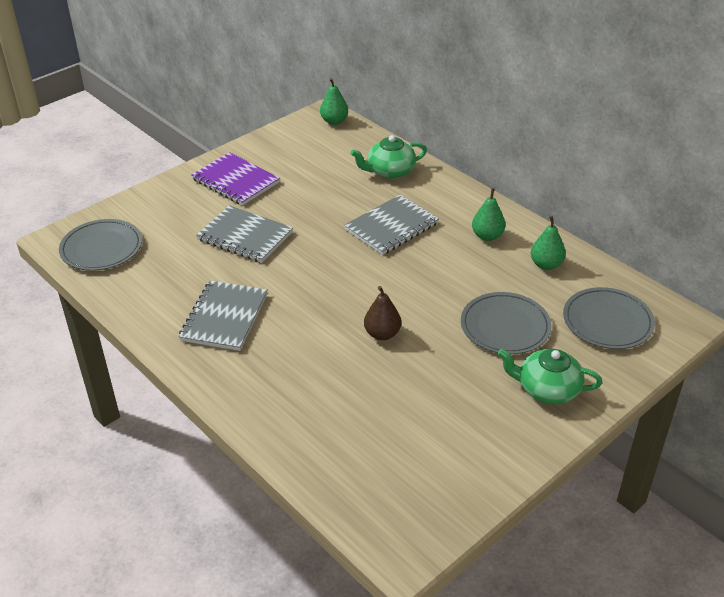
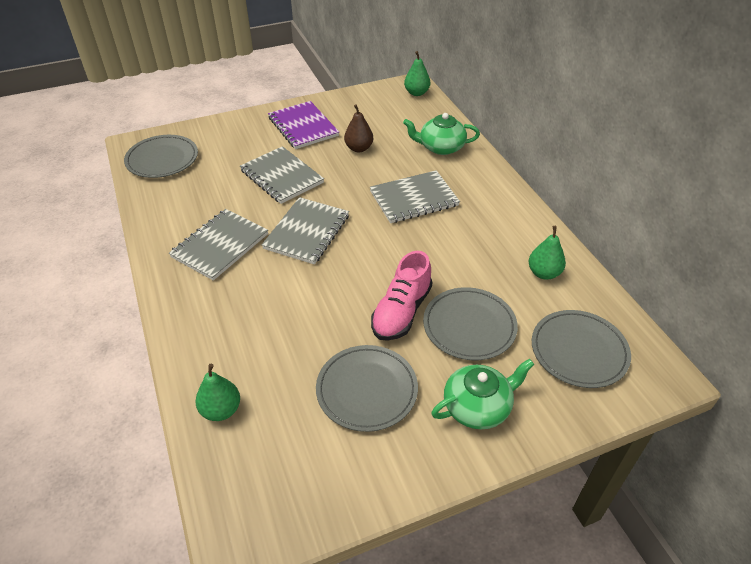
camera: 20 degrees right, 5 degrees up
brown pear [364,286,401,340] -> brown pear moved to [344,104,373,152]
green pear [472,188,506,241] -> green pear moved to [195,364,240,421]
green teapot [498,349,603,404] -> green teapot turned 120 degrees clockwise [431,359,534,429]
none -> grey notebook [262,197,349,264]
none -> grey plate [316,345,418,432]
none -> pink shoe [371,251,432,341]

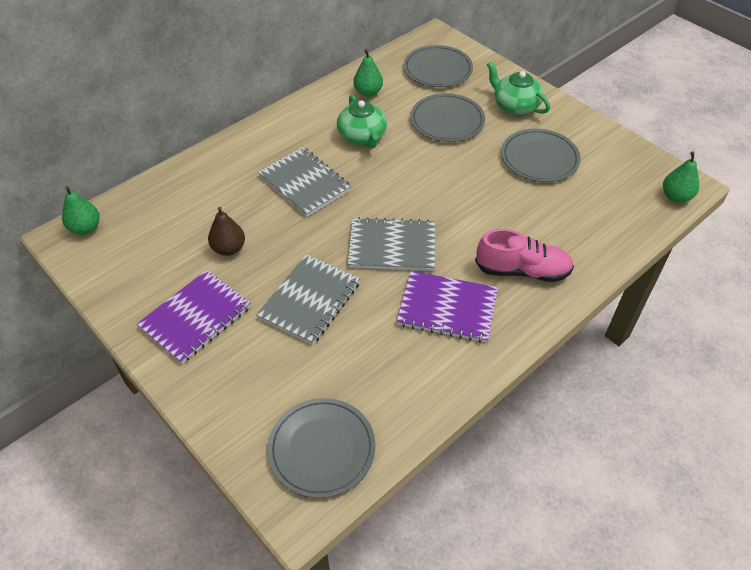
camera: 110 degrees left, 5 degrees up
grey notebook [169,209,268,281] -> purple notebook [396,271,498,343]
green pear [195,364,240,421] -> green pear moved to [663,151,699,203]
pink shoe [371,251,432,341] -> pink shoe moved to [475,229,574,282]
green teapot [403,113,480,155] -> green teapot moved to [337,95,387,149]

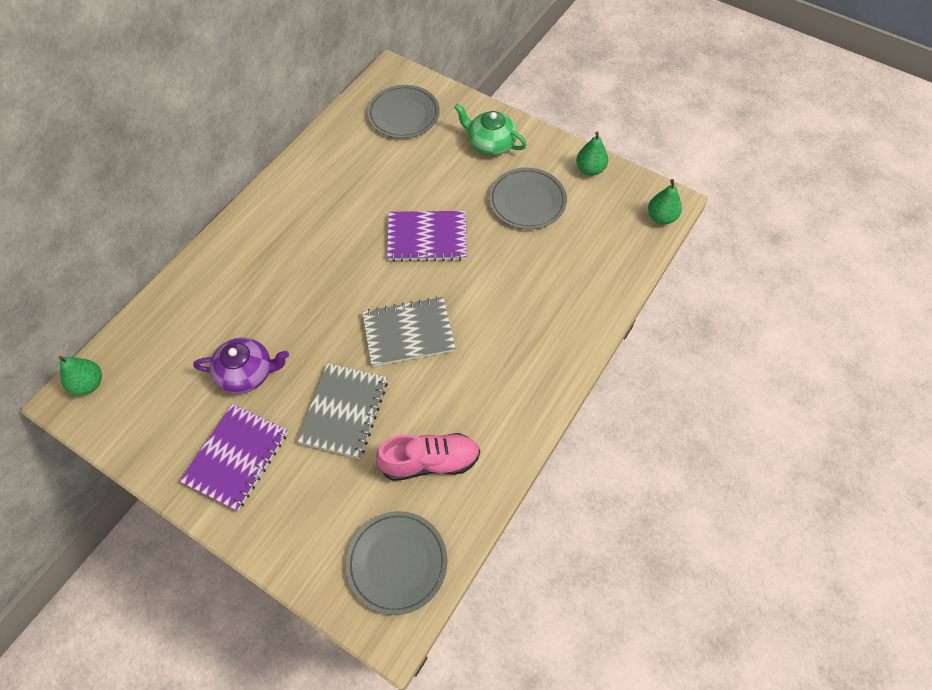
camera: 15 degrees left, 10 degrees up
brown pear [208,207,245,256] -> purple teapot [193,337,289,394]
grey notebook [258,147,352,217] -> none
green teapot [337,95,387,149] -> none
green pear [353,49,383,97] -> green pear moved to [576,132,608,176]
purple notebook [396,271,498,343] -> purple notebook moved to [387,211,467,262]
grey plate [410,93,485,142] -> none
pink shoe [475,229,574,282] -> pink shoe moved to [376,433,480,481]

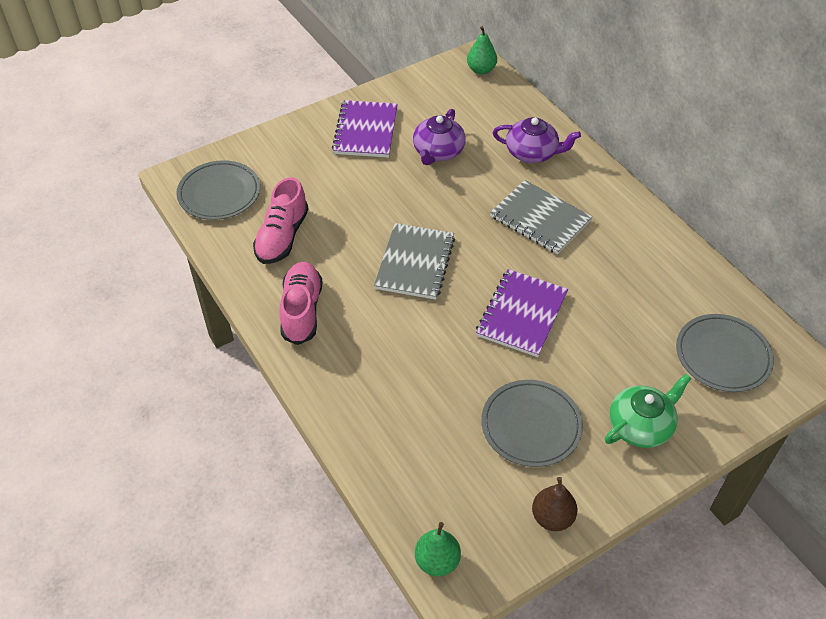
camera: 115 degrees right, 10 degrees down
purple notebook [179,404,288,511] -> purple notebook turned 45 degrees clockwise [332,100,398,158]
grey notebook [297,363,388,459] -> grey notebook moved to [490,180,592,254]
green pear [576,132,608,176] -> brown pear [532,477,577,531]
none -> pink shoe [279,262,323,345]
none -> purple teapot [493,117,581,163]

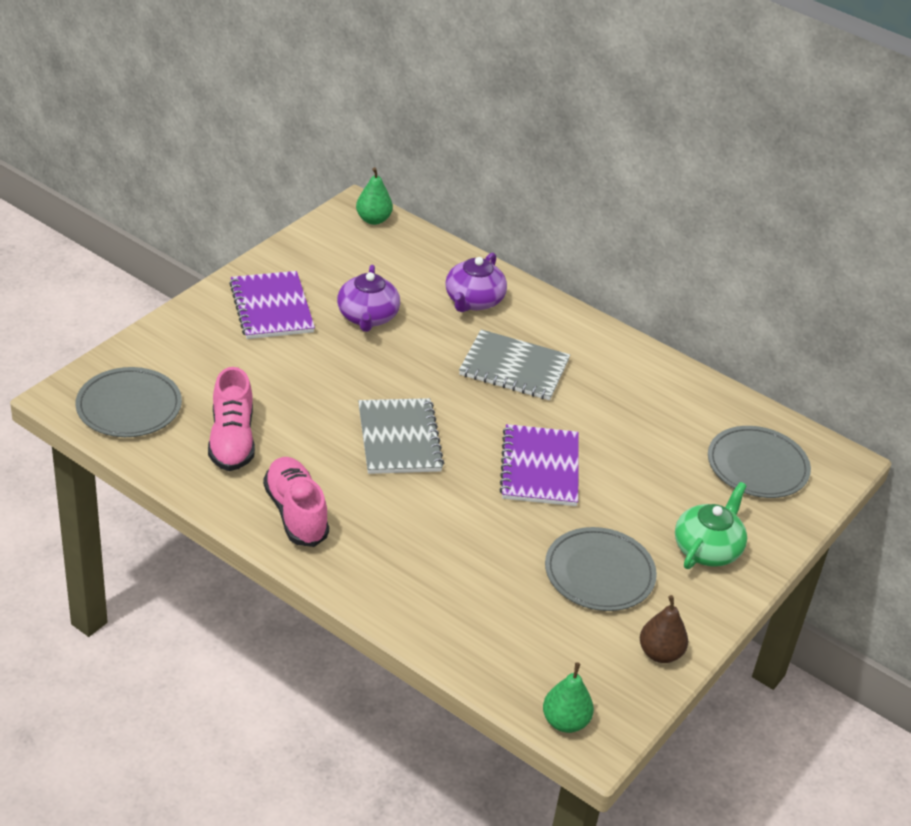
camera: 25 degrees left, 10 degrees down
purple teapot [493,117,581,163] -> purple teapot turned 120 degrees clockwise [445,252,507,312]

